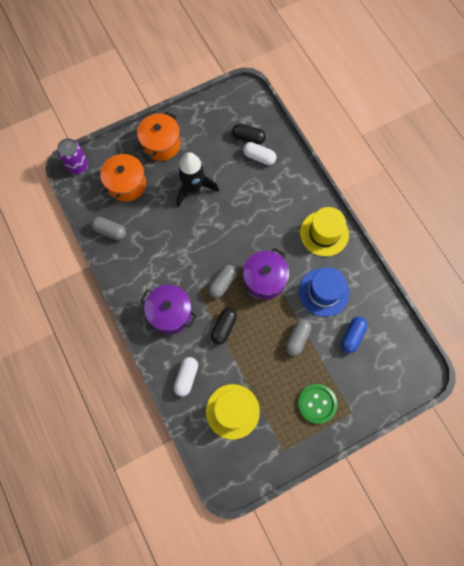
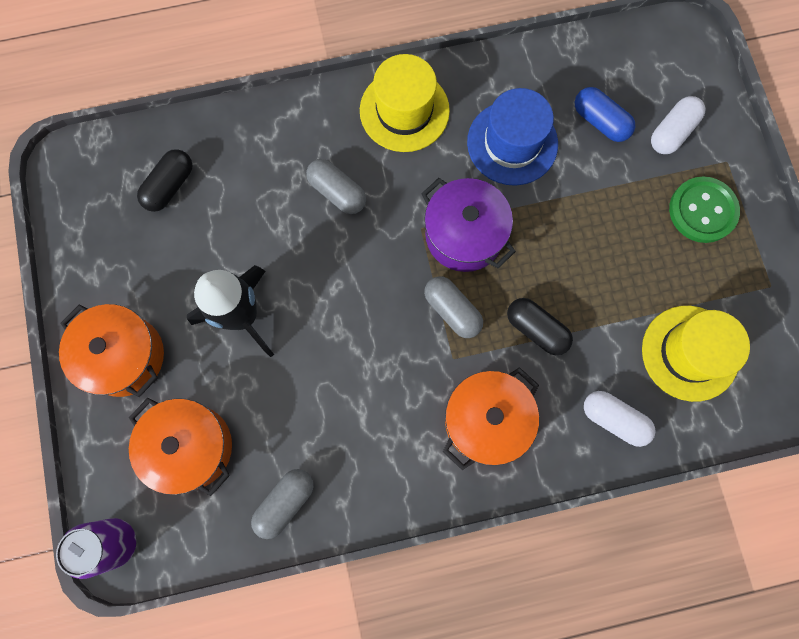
camera: 75 degrees left, 5 degrees up
purple pot [140,285,197,334] -> orange pot [443,367,539,470]
white capsule [243,142,276,165] -> white capsule moved to [651,96,705,154]
grey capsule [285,319,311,356] -> grey capsule moved to [306,159,366,214]

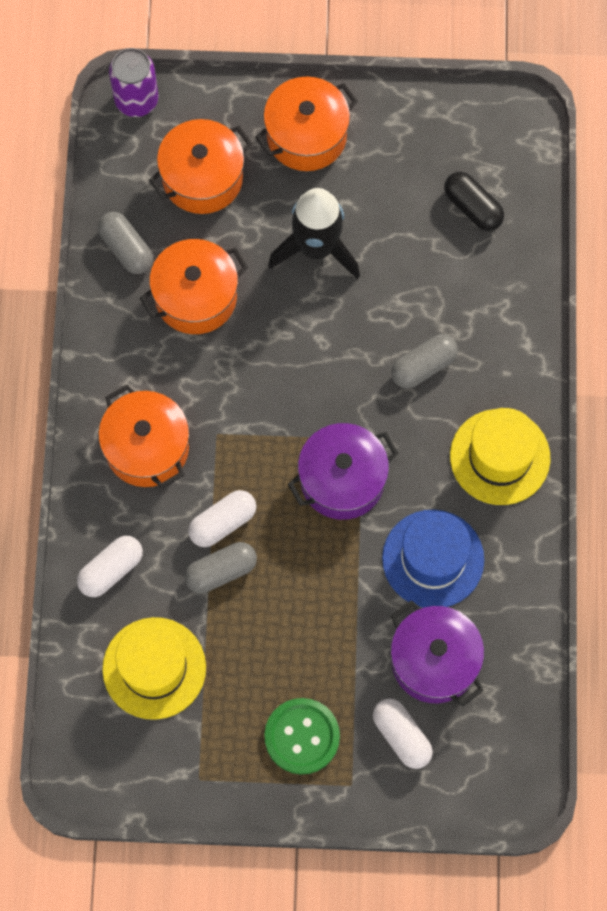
camera: 105 degrees right, 5 degrees down
grey capsule [424,276,483,338] -> grey capsule moved to [185,542,257,593]
black capsule [507,298,573,355] -> white capsule [188,490,256,547]
blue capsule [575,87,635,142] -> purple pot [391,600,484,706]
none -> orange pot [140,239,248,334]

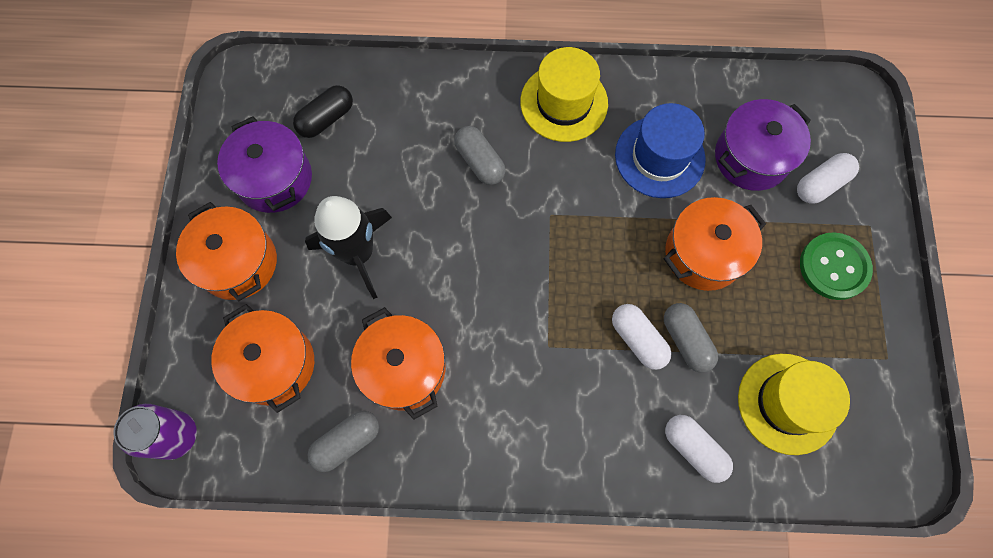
camera: 90 degrees left, 0 degrees up
orange pot [98,385,189,489] -> orange pot moved to [664,197,766,291]
purple pot [288,423,399,520] -> purple pot moved to [217,117,312,213]

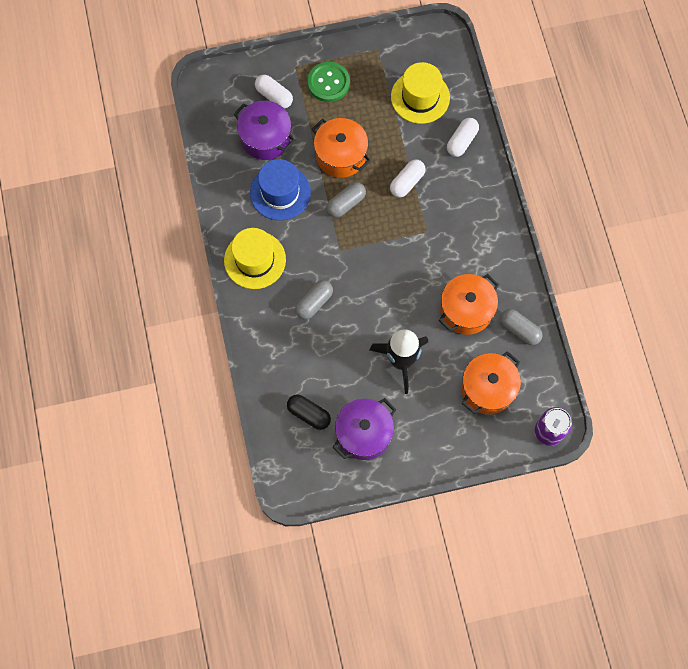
camera: 105 degrees left, 0 degrees up
orange pot [176,202,277,301] -> none
grey capsule [664,303,718,373] -> grey capsule moved to [326,182,366,218]

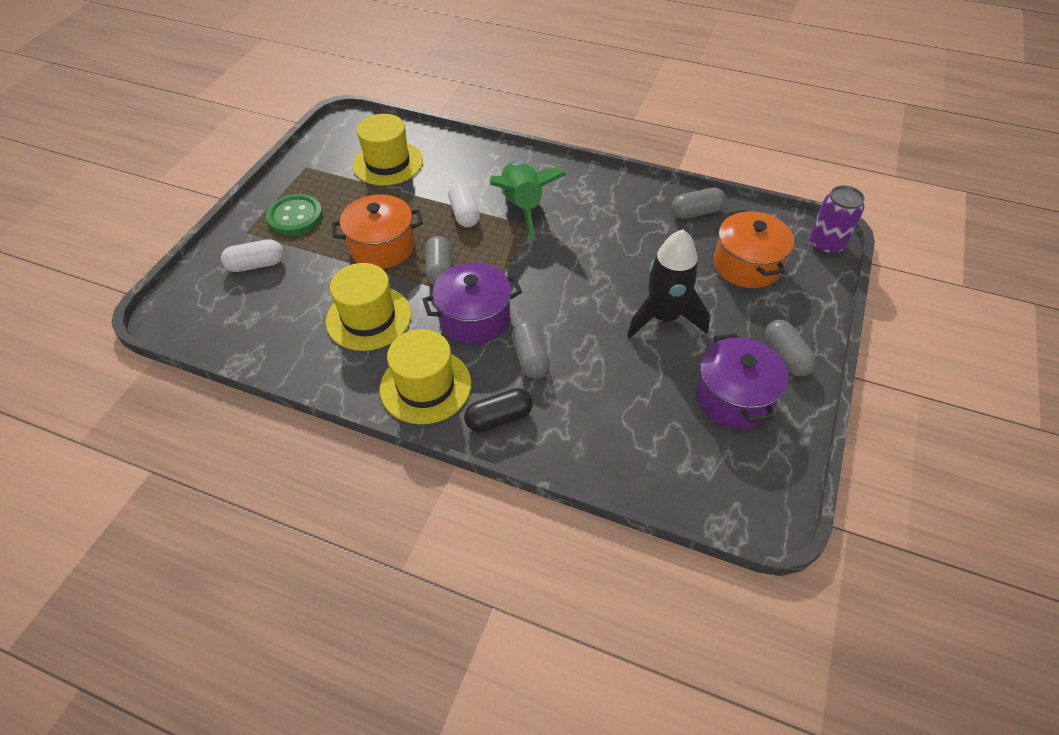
camera: 55 degrees left, 20 degrees down
purple pot [234,101,295,160] -> purple pot moved to [423,262,522,345]
blue hat [250,159,311,220] -> yellow hat [326,263,411,351]
black capsule [287,394,331,430] -> black capsule moved to [464,388,533,432]
orange pot [439,274,499,335] -> none
white capsule [447,118,479,157] -> none
none -> green rocket [490,161,566,240]
none -> grey capsule [765,320,817,377]

